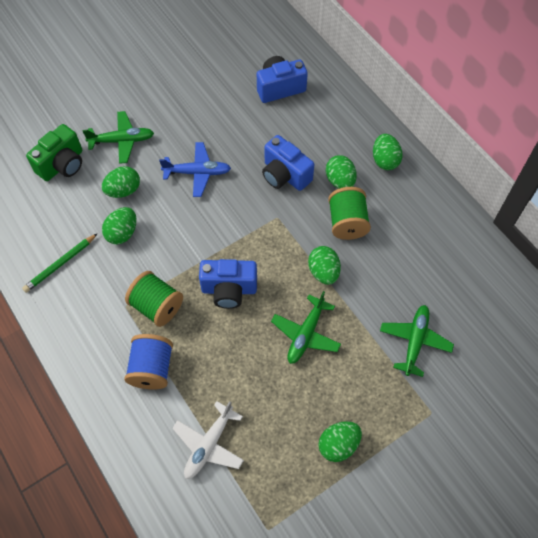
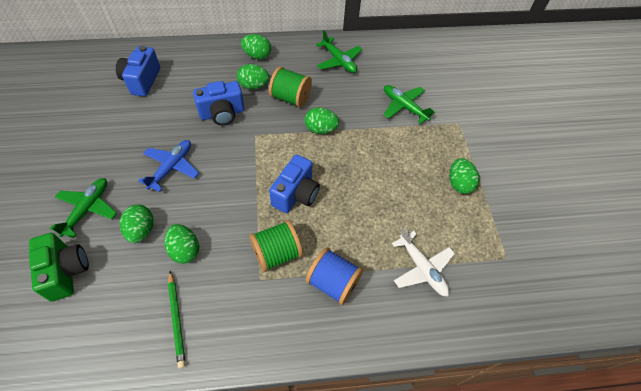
camera: 65 degrees left, 5 degrees down
green plane [271,291,341,364] -> green plane moved to [316,30,363,73]

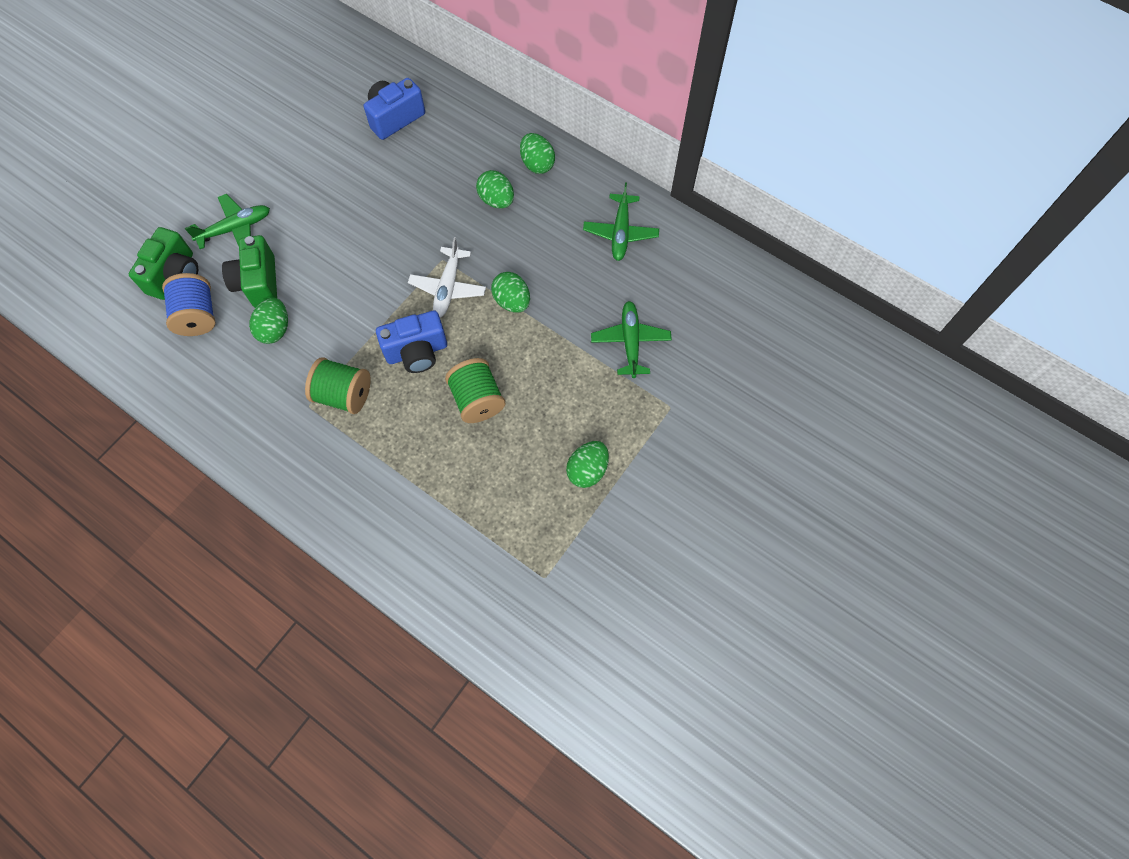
camera: 45 degrees right, 10 degrees up
green egg [120,204,154,243] -> green camera [222,235,277,308]
blue plane [138,140,199,192] -> none
green pencil [168,271,186,369] -> none
blue camera [193,81,244,125] -> none
green spool [269,67,312,107] -> green spool moved to [445,358,505,423]
blue spool [306,248,363,305] -> blue spool moved to [162,273,216,336]
white plane [392,228,455,296] -> white plane moved to [408,237,486,318]

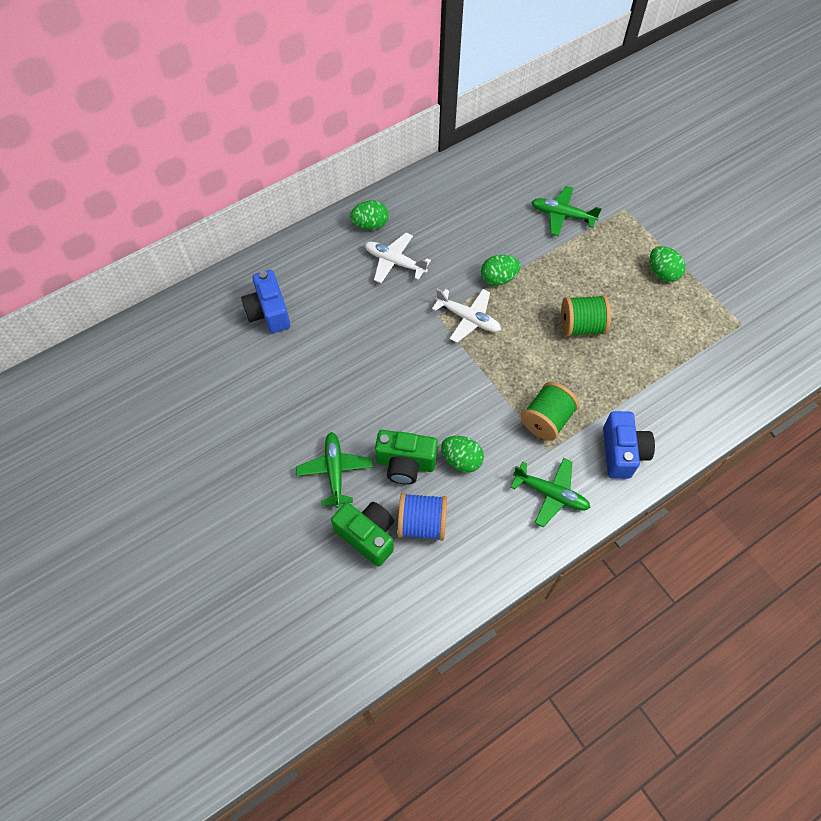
camera: 70 degrees left, 5 degrees down
blue camera [376,311,447,373] -> blue camera moved to [603,411,655,479]
green egg [476,170,514,209] -> white plane [365,233,431,283]
green plane [583,182,659,261] -> green plane moved to [511,458,591,527]

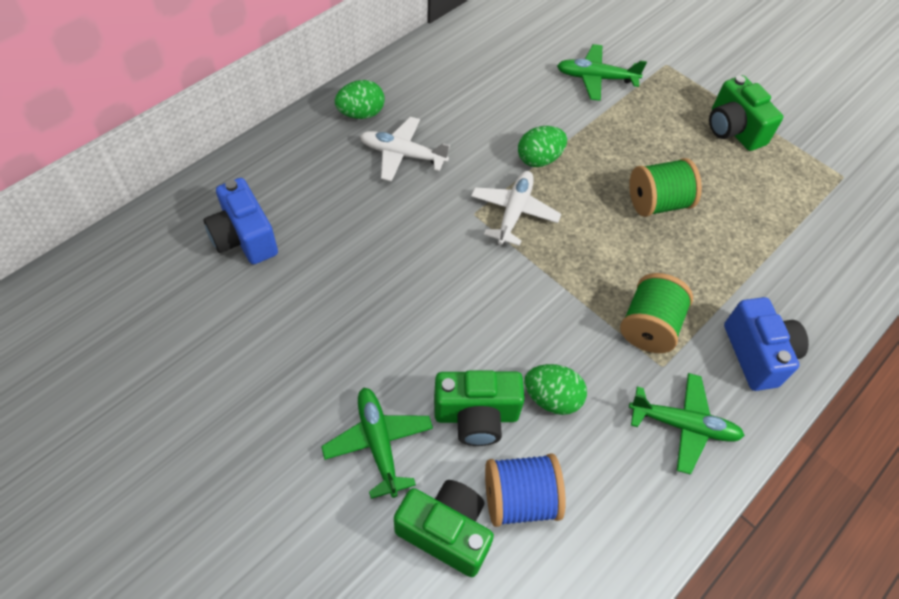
camera: 15 degrees left, 5 degrees down
white plane [432,289,501,343] -> white plane turned 90 degrees counterclockwise [471,171,561,246]
green egg [650,246,686,282] -> green camera [709,75,783,151]

